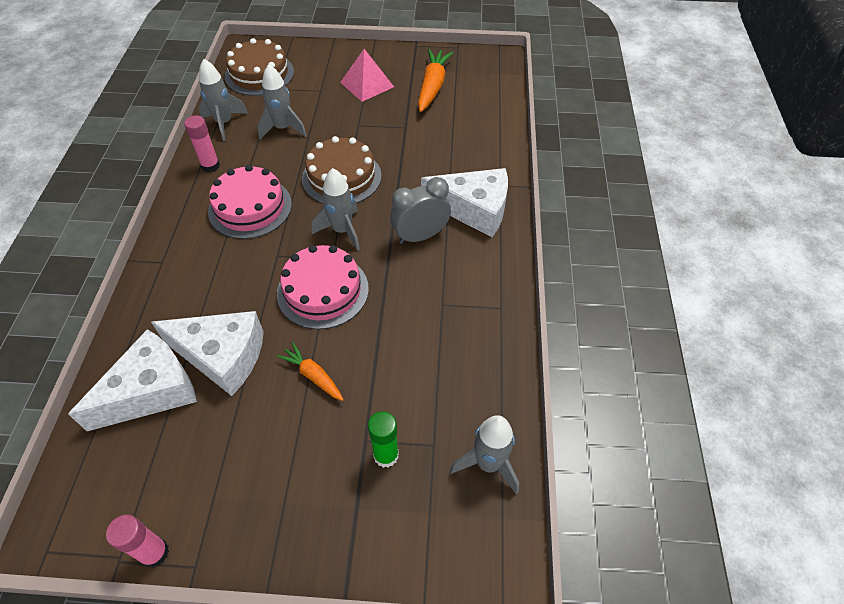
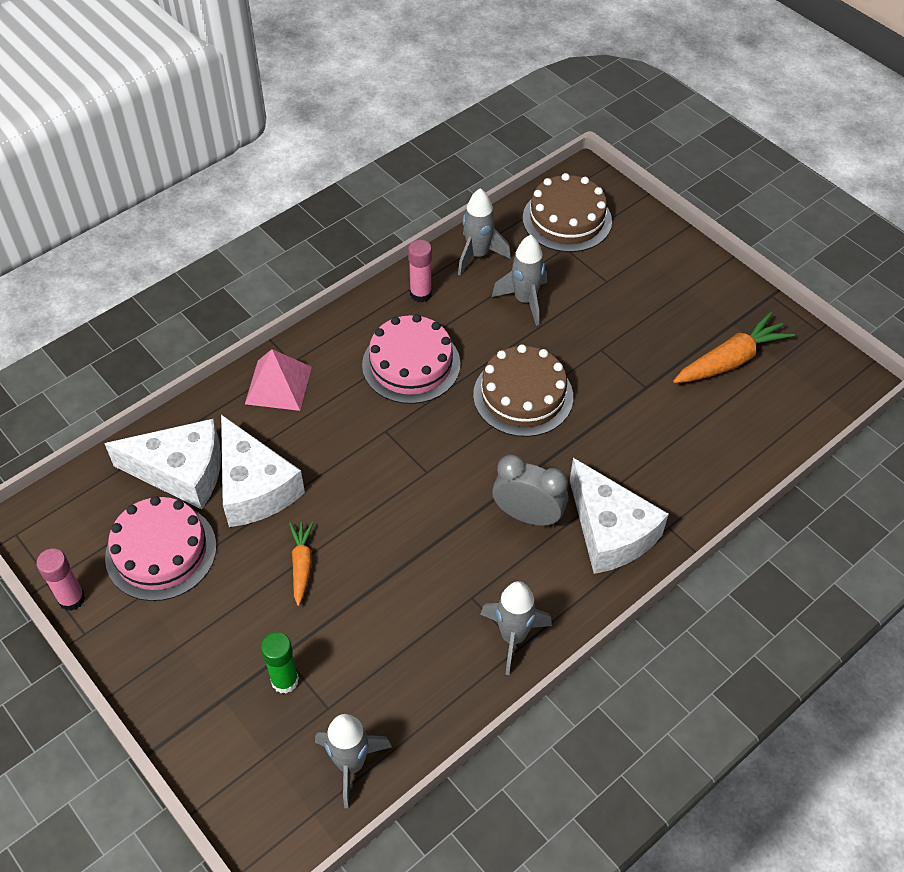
camera: 45 degrees right, 0 degrees up
pink cake [277,245,369,329] -> pink cake moved to [105,496,217,601]
grey rocket [312,168,360,251] -> grey rocket moved to [480,581,552,675]
pink pyramid [340,49,394,102] -> pink pyramid moved to [245,349,312,411]

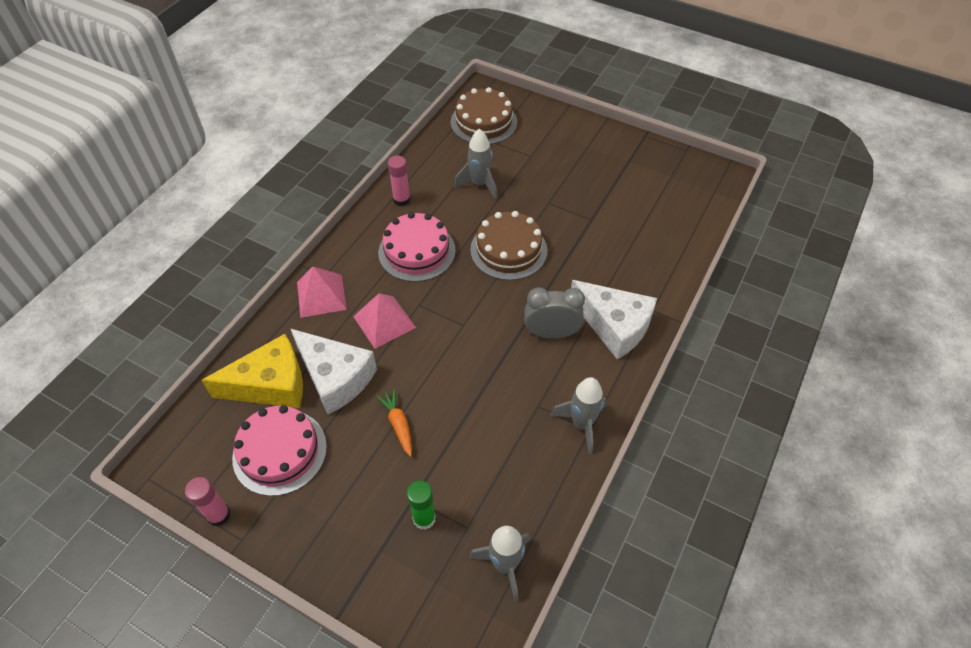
camera: 20 degrees left, 0 degrees up
white cheese [104,419,221,509] -> yellow cheese [201,334,303,408]
grey rocket [458,188,511,276] -> none
orange carrot [673,312,795,383] -> none
none -> pink pyramid [353,293,416,349]

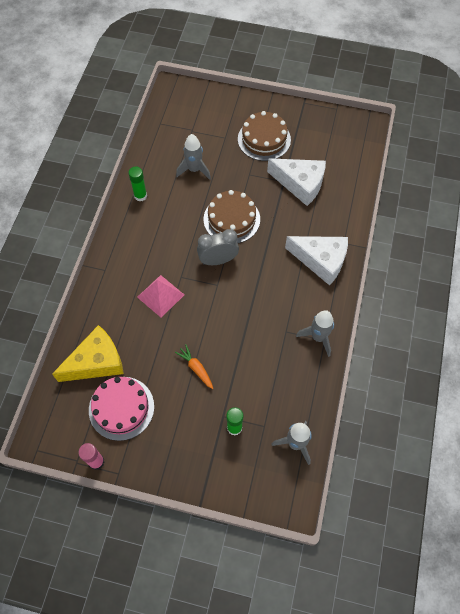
camera: 15 degrees left, 10 degrees up
white cheese [291,329,377,414] -> white cheese moved to [267,158,326,206]
pink pyramid [297,267,347,318] -> none
pink cake [378,212,456,282] -> none
pink glue stick [388,156,410,206] -> green glue stick [128,166,147,202]
brown cake [451,87,517,144] -> brown cake moved to [238,111,291,161]
grey clock [524,287,585,339] -> grey clock moved to [197,229,239,265]

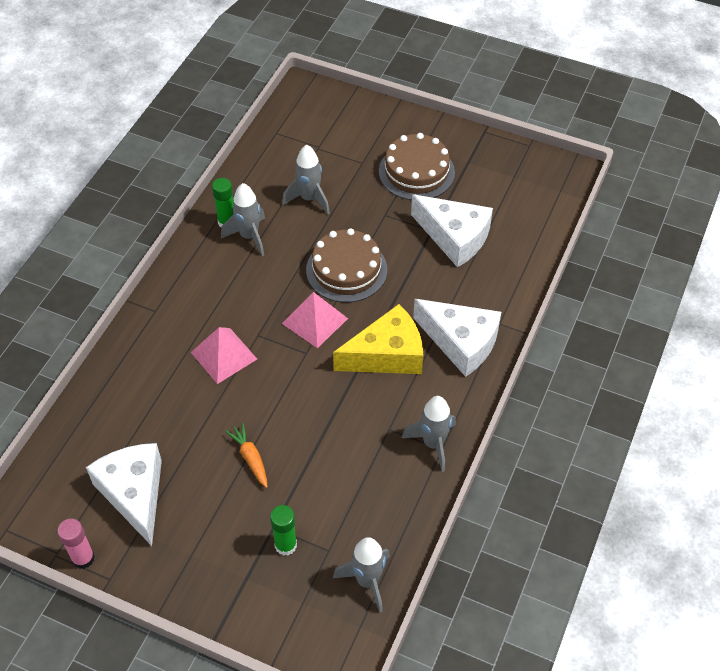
camera: 10 degrees right, 10 degrees down
yellow cheese [52,325,124,382] -> yellow cheese moved to [333,304,423,374]
pink cake [89,377,154,441] -> white cheese [86,443,162,546]
grey clock [197,229,239,265] -> pink pyramid [282,292,348,348]
none -> grey rocket [221,183,265,256]

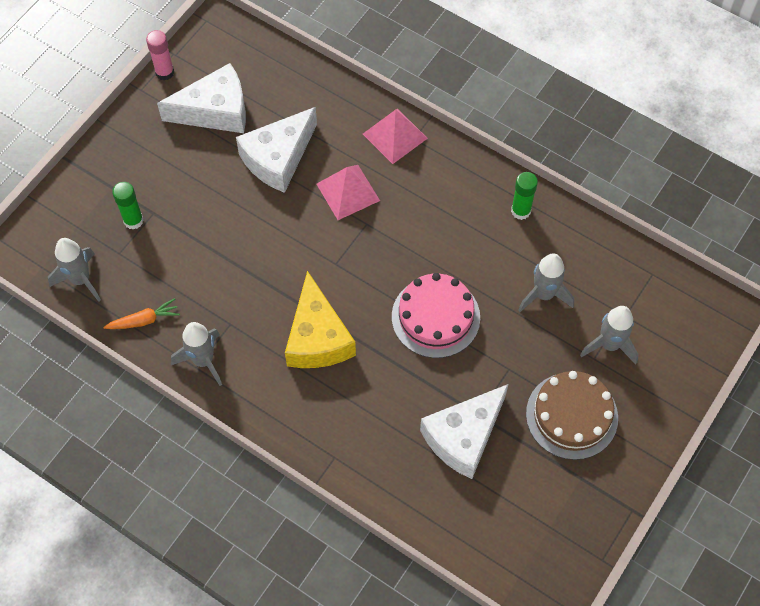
camera: 100 degrees right, 10 degrees up
grey rocket [221,183,265,256] -> grey rocket moved to [580,306,639,365]
orange carrot [225,423,268,488] -> orange carrot moved to [103,298,180,329]
pink pyramid [282,292,348,348] -> pink pyramid moved to [363,109,428,164]
brown cake [306,228,387,303] -> pink cake [392,273,480,358]
white cheese [413,299,501,377] -> white cheese moved to [236,107,317,193]

